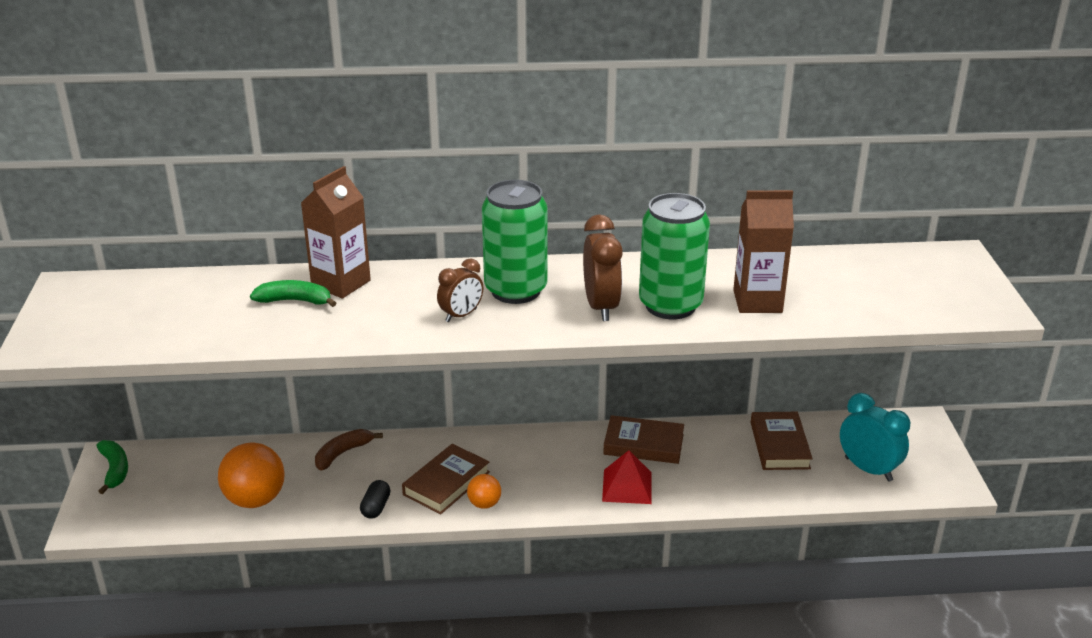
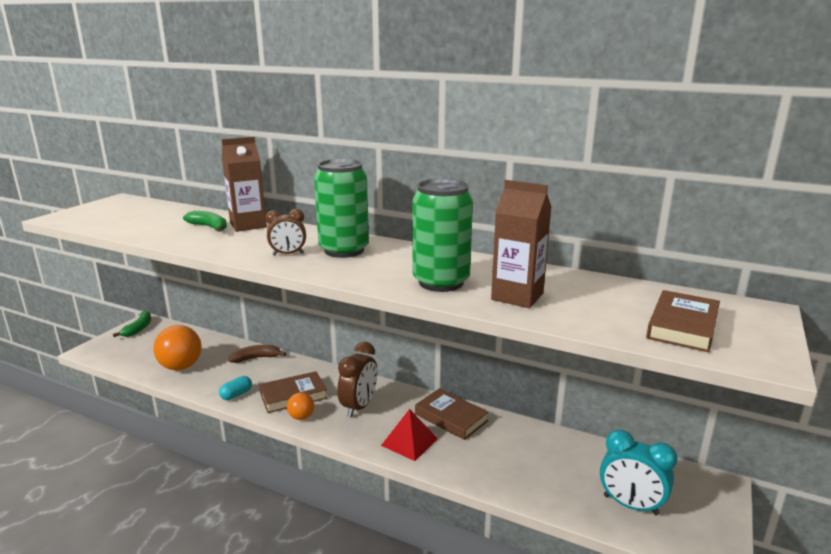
camera: 30 degrees right, 10 degrees down
black capsule [360,480,391,519] -> turquoise capsule [219,376,252,400]
brown clock [583,214,623,321] -> brown clock moved to [337,342,377,418]
brown book [751,412,813,470] -> brown book moved to [646,290,720,352]
turquoise clock [840,393,910,482] -> turquoise clock turned 135 degrees clockwise [600,430,677,516]

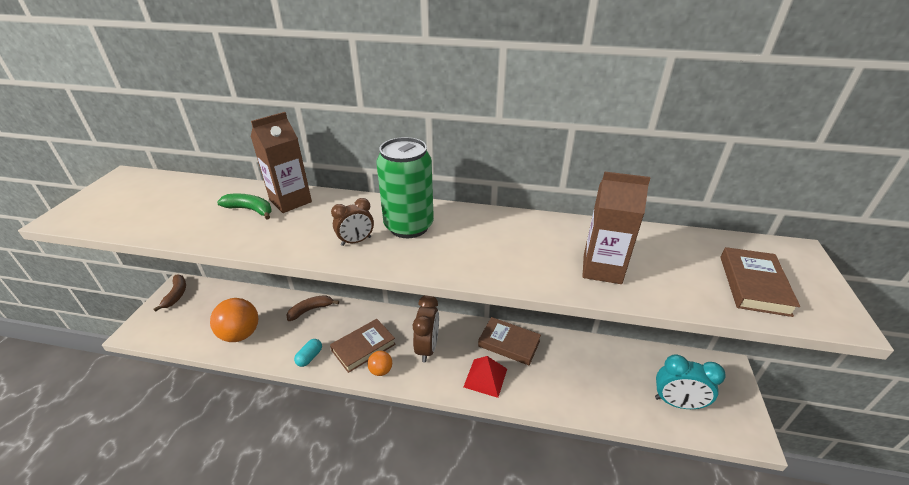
camera: 15 degrees left, 15 degrees up
green banana [113,311,151,337] -> brown banana [153,274,186,312]
green can [412,179,473,292] -> none

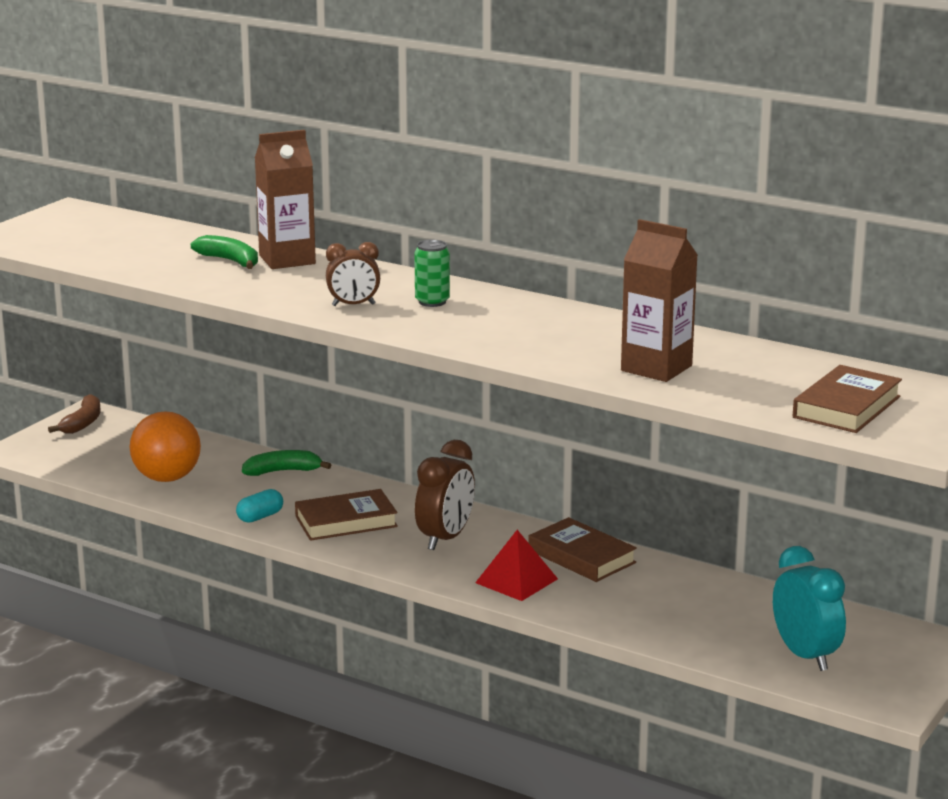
camera: 20 degrees right, 15 degrees down
brown banana [287,295,339,321] -> green banana [242,450,331,476]
orange ball [367,351,392,376] -> none
green can [376,137,434,238] -> green can [414,240,450,307], size x0.48
turquoise clock [655,355,726,409] -> turquoise clock turned 150 degrees counterclockwise [773,546,846,671]

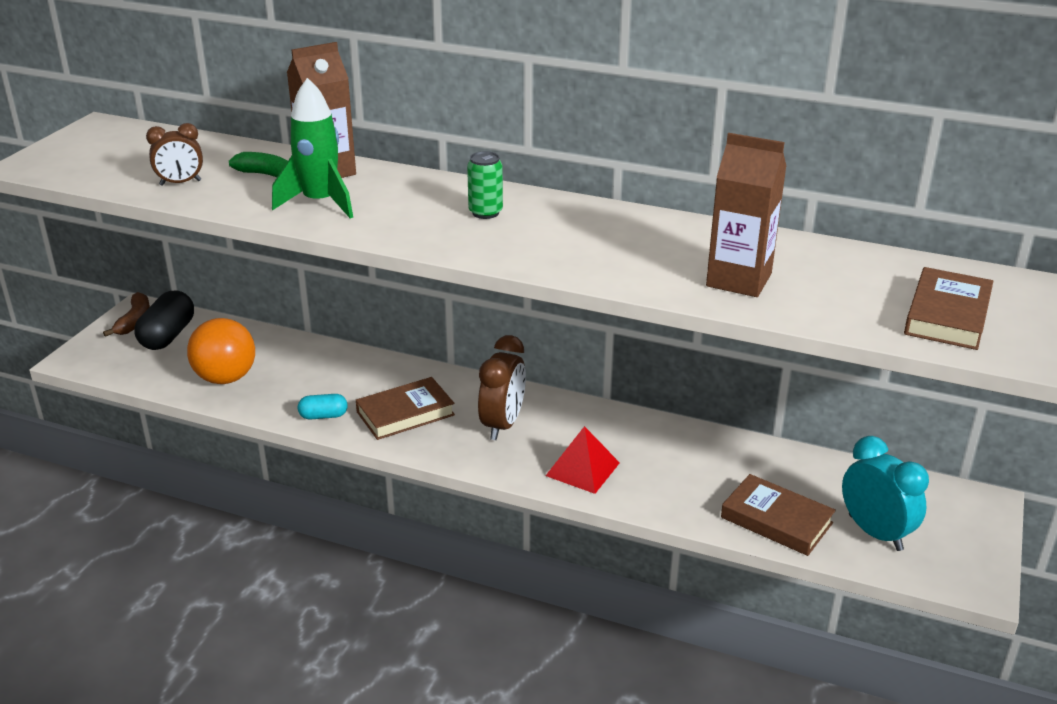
camera: 10 degrees left, 10 degrees up
turquoise capsule [236,489,283,523] -> turquoise capsule turned 45 degrees clockwise [298,394,348,420]
green banana [242,450,331,476] -> none
brown clock [326,242,380,306] -> brown clock moved to [146,123,203,186]
brown book [528,517,637,582] -> brown book moved to [721,474,836,556]
none -> black capsule [134,291,194,350]
none -> green rocket [272,78,353,218]

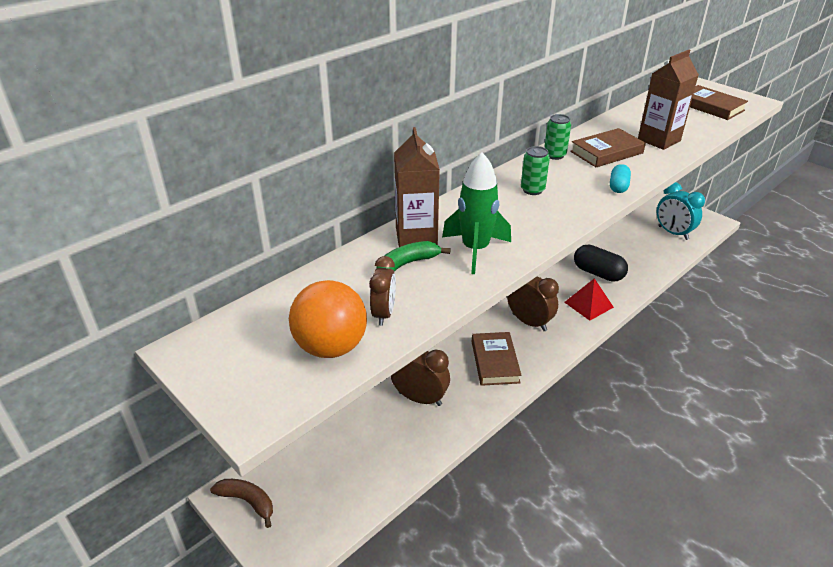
camera: 65 degrees left, 5 degrees up
black capsule [134,291,194,350] -> black capsule moved to [574,245,628,282]
orange ball [187,318,255,384] -> orange ball moved to [289,280,367,358]
turquoise capsule [298,394,348,420] -> turquoise capsule moved to [610,164,631,193]
brown book [721,474,836,556] -> brown book moved to [570,128,646,167]
turquoise clock [842,436,929,551] -> turquoise clock turned 120 degrees counterclockwise [657,182,705,240]
none -> brown clock [391,349,450,406]
none -> green can [544,114,571,160]

